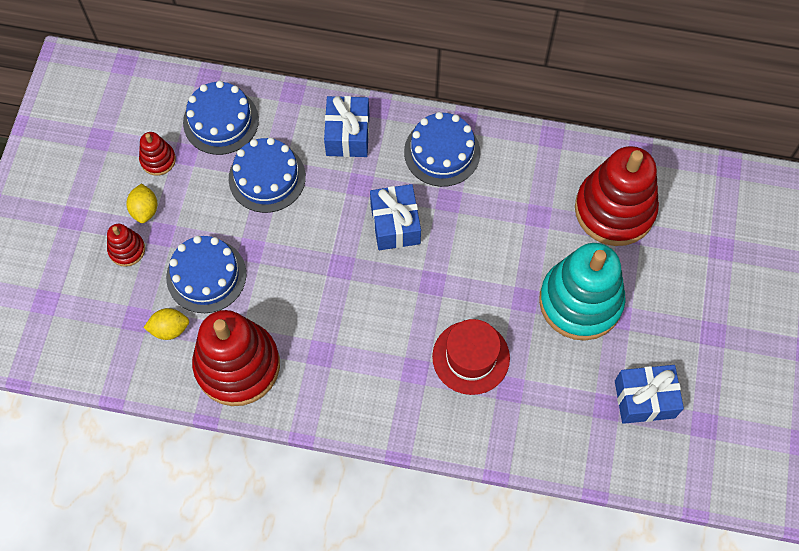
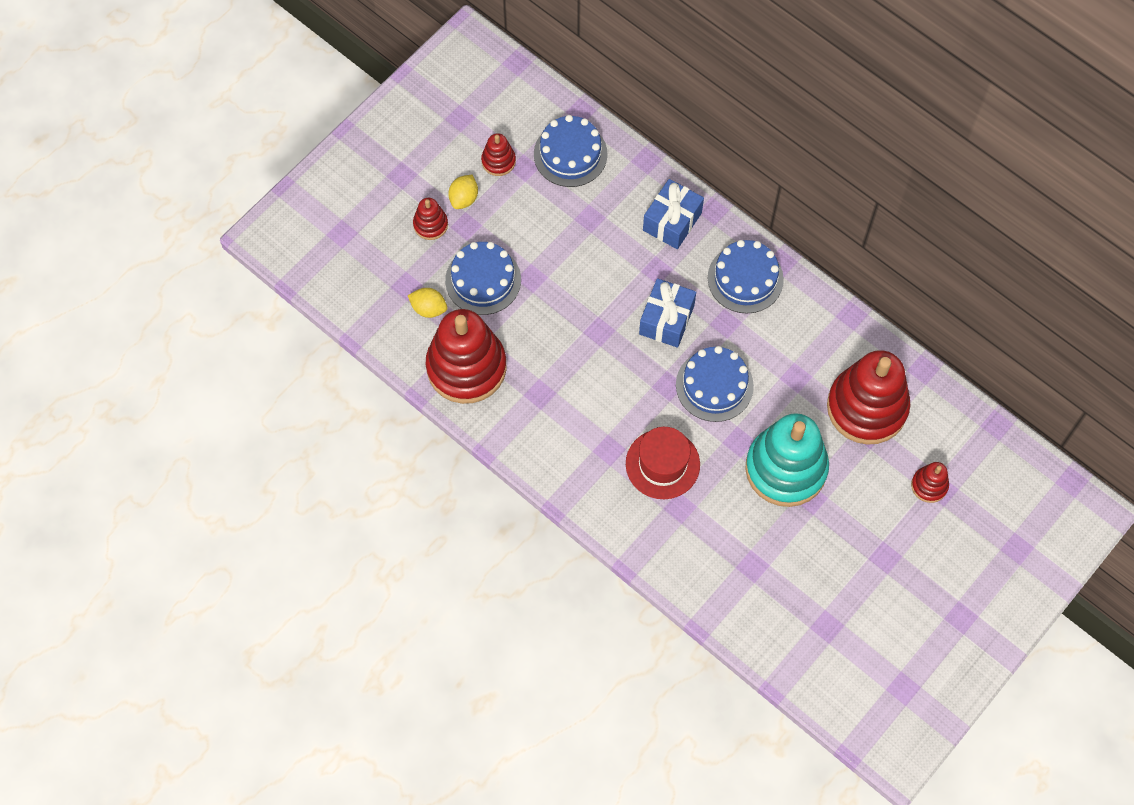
camera: 30 degrees right, 0 degrees up
blue cake [229,138,306,213] -> blue cake moved to [676,346,754,422]
blue gift [615,365,684,424] -> none
none -> red stacking toy [911,462,949,503]

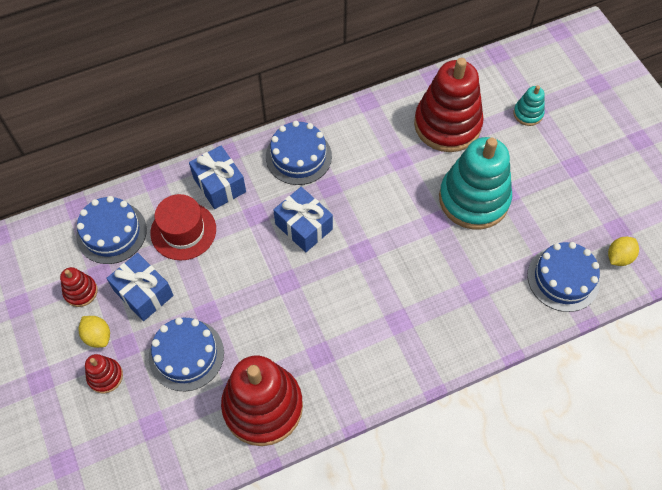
camera: 65 degrees left, 5 degrees down
yellow lemon [408,288,447,318] -> yellow lemon moved to [608,237,639,266]
red hat [626,427,700,499] -> red hat moved to [150,194,216,261]
blue cake [676,346,754,422] -> blue cake moved to [527,242,600,312]
red stacking toy [911,462,949,503] -> turquoise stacking toy [513,85,545,126]
none -> blue gift [106,253,174,321]

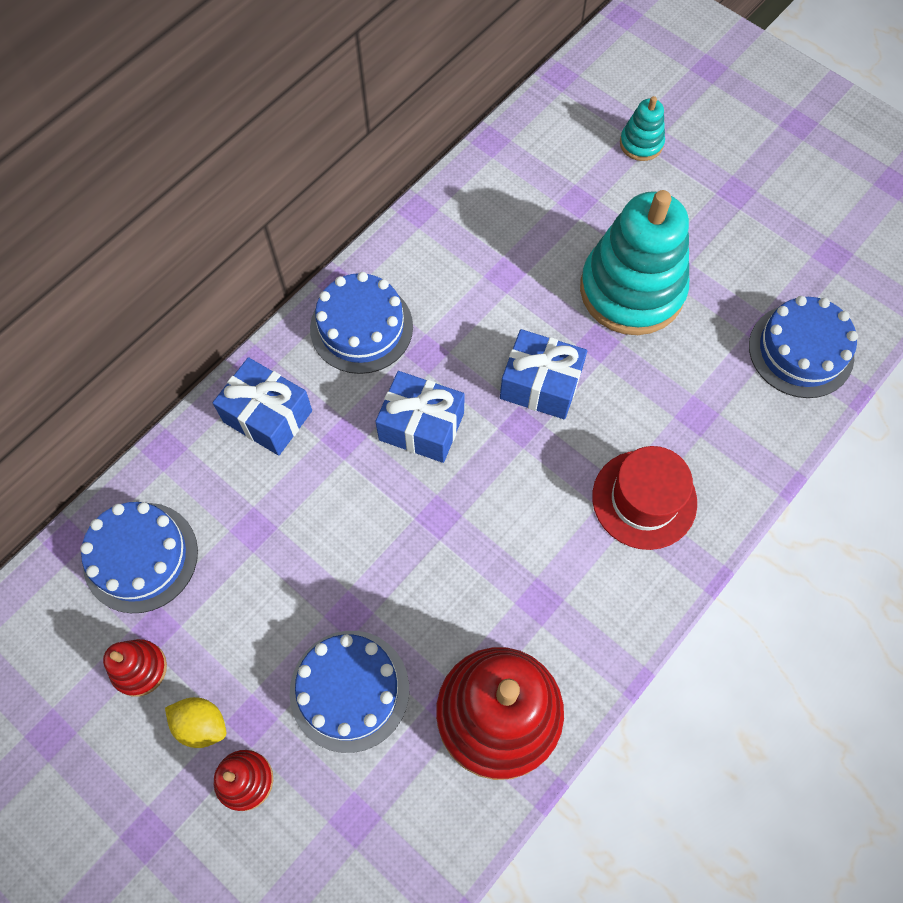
camera: 25 degrees left, 5 degrees up
blue gift [106,253,174,321] -> blue gift moved to [500,329,587,419]
red hat [150,194,216,261] -> red hat moved to [592,446,697,550]
red stacking toy [414,58,484,152] -> none
yellow lemon [608,237,639,266] -> none

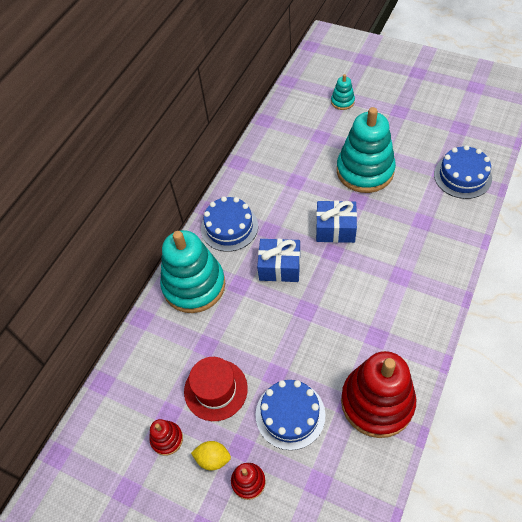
camera: 10 degrees left, 10 degrees down
blue cake [80,502,198,613] -> none
blue gift [213,357,312,456] -> turquoise stacking toy [160,230,225,313]
red hat [592,446,697,550] -> red hat moved to [184,357,248,421]

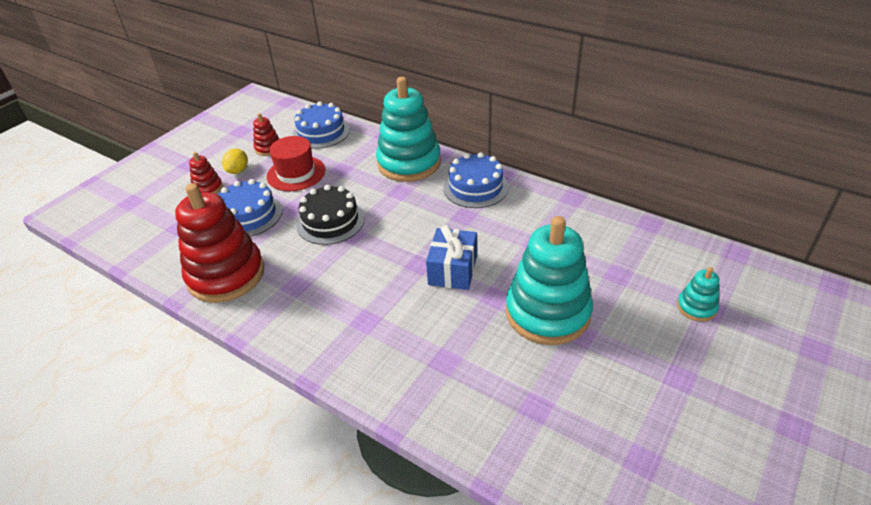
camera: 95 degrees right, 15 degrees down
blue gift [257,239,300,282] -> none
blue cake [434,145,492,199] -> blue cake moved to [293,102,350,149]
none -> black cake [296,185,365,245]

